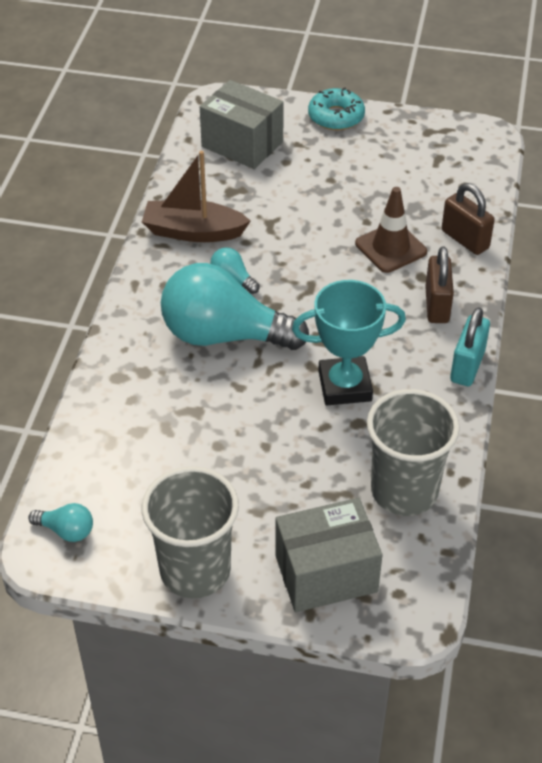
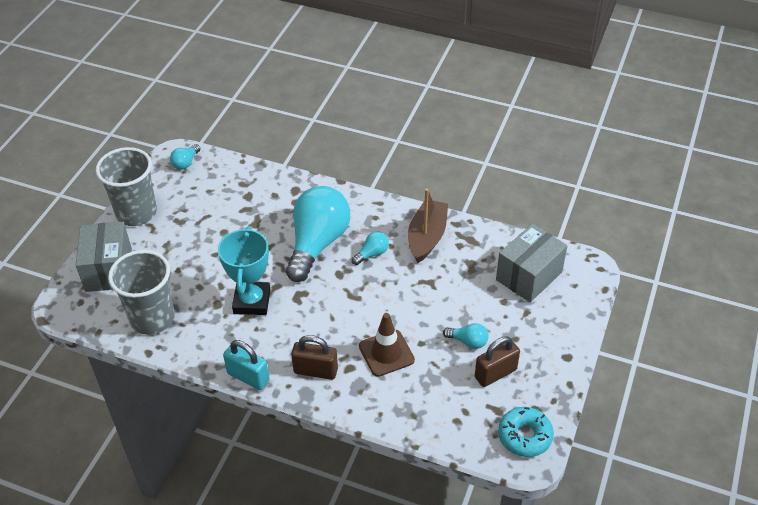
camera: 100 degrees right, 0 degrees up
turquoise donut [308,87,365,130] -> turquoise donut moved to [498,407,554,457]
brown padlock [442,183,495,255] -> brown padlock moved to [475,336,520,387]
none -> turquoise light bulb [443,323,488,349]

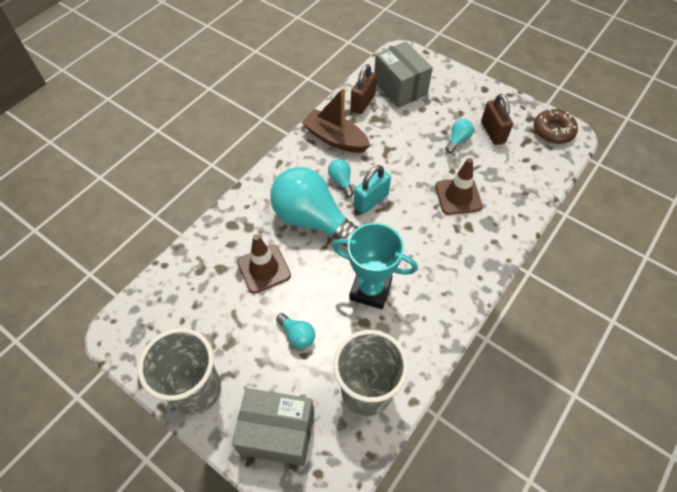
camera: 75 degrees left, 10 degrees up
turquoise light bulb [170,144,200,170] -> turquoise light bulb moved to [276,313,315,349]
turquoise padlock [223,340,269,390] -> turquoise padlock moved to [354,165,391,214]
brown padlock [291,335,338,380] -> brown padlock moved to [351,64,377,114]
turquoise donut [498,407,554,457] -> brown donut [534,109,578,144]
none -> brown traffic cone [237,234,291,294]

